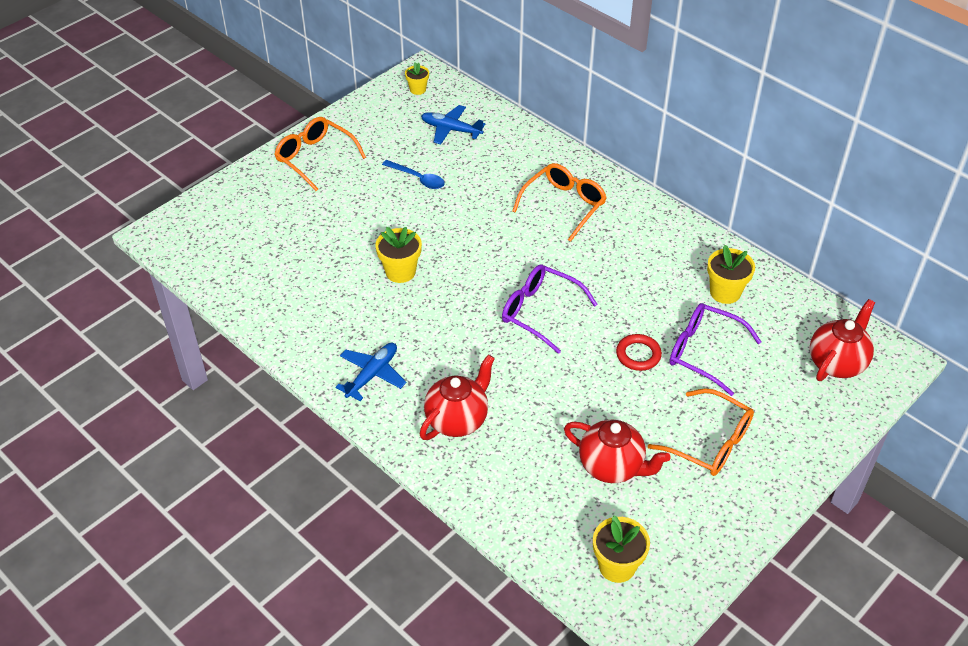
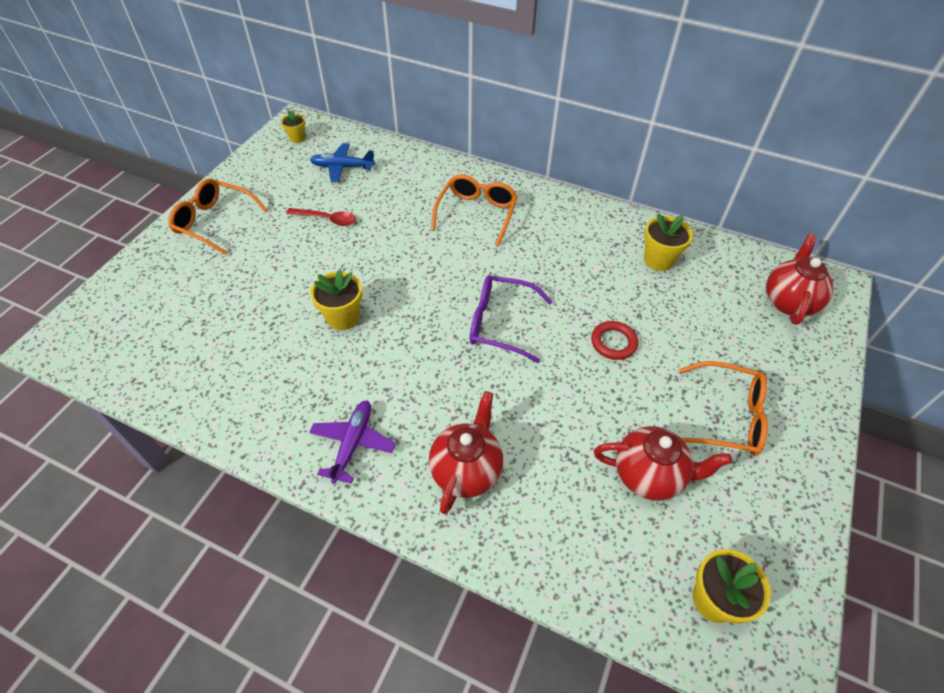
camera: 20 degrees left, 5 degrees up
blue plane [336,343,406,401] -> purple plane [309,400,396,484]
blue spoon [382,160,445,189] -> red spoon [286,208,356,226]
purple glasses [669,303,761,396] -> none

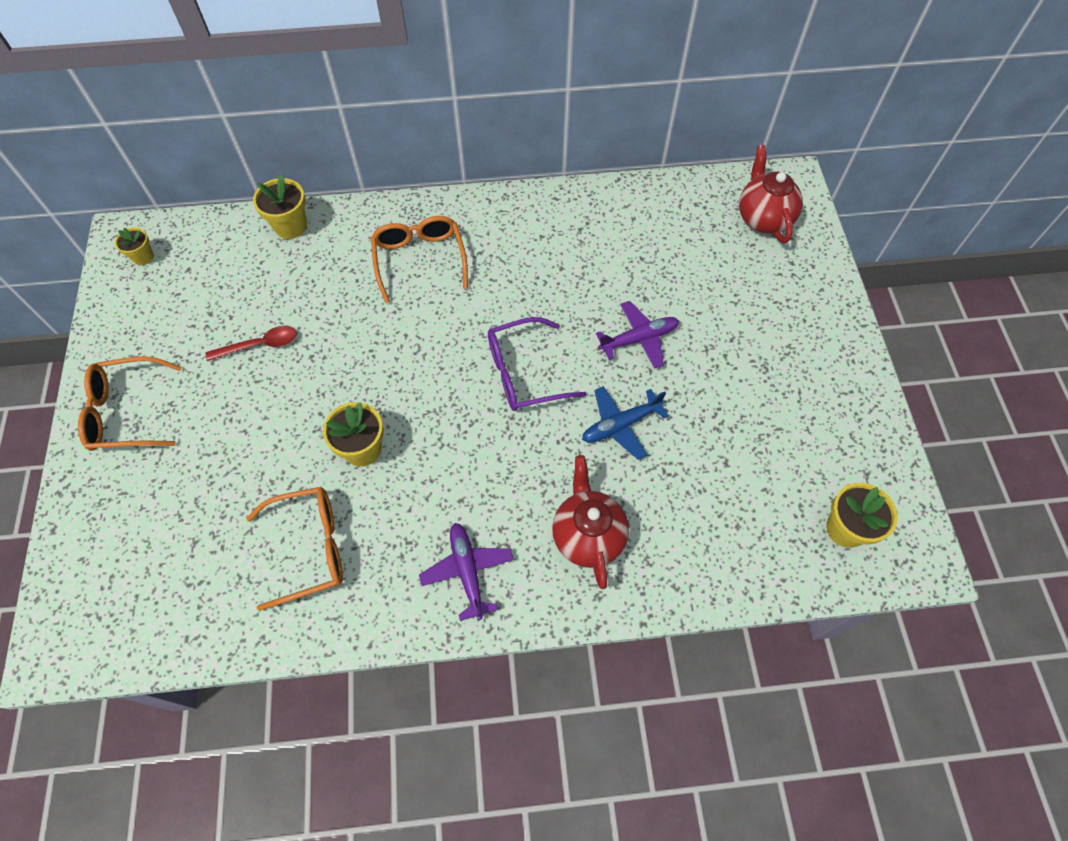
camera: 30 degrees left, 10 degrees up
blue plane [310,143,375,182] -> blue plane moved to [582,386,669,460]
red ring [591,321,638,360] -> purple plane [596,301,679,369]
red teapot [594,426,732,501] -> none
yellow flower pot [644,214,693,271] -> yellow flower pot moved to [253,175,307,239]
orange glasses [679,361,768,456] -> orange glasses moved to [246,487,343,611]

